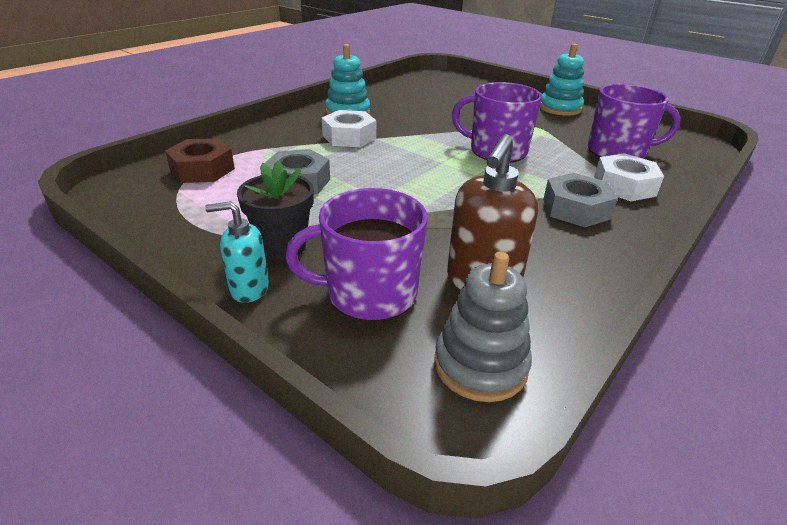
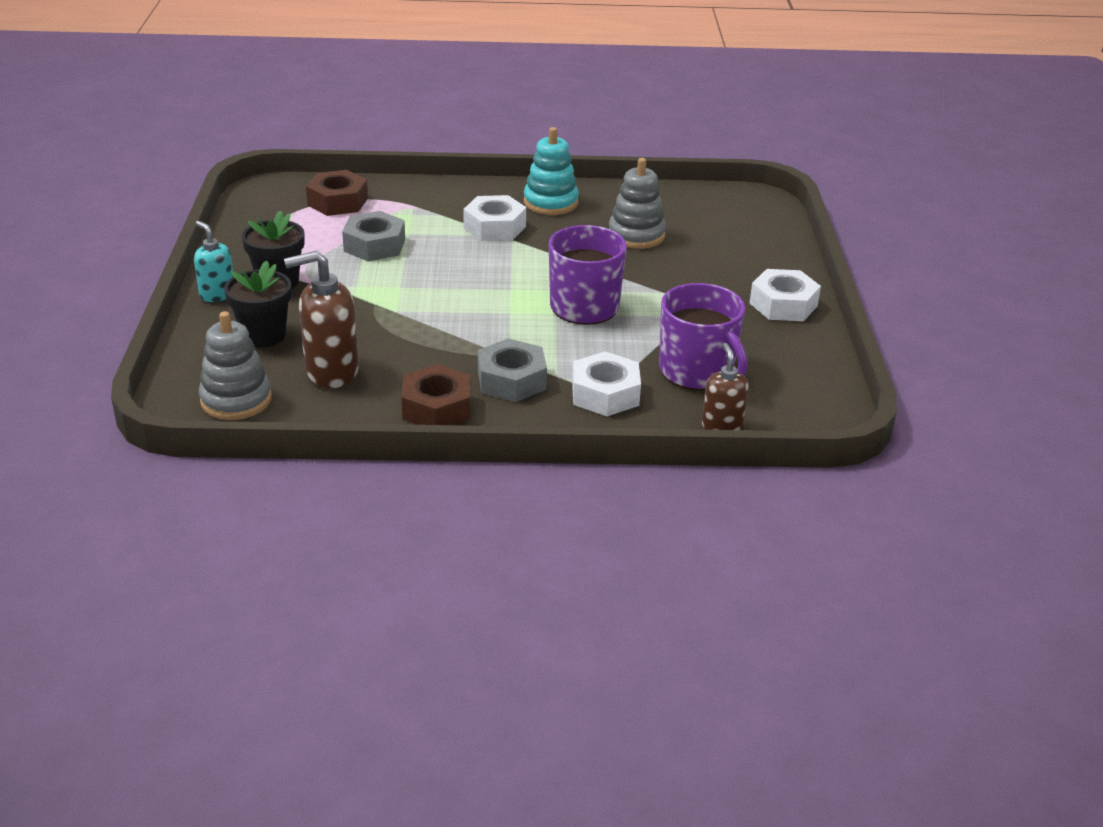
camera: 50 degrees right, 0 degrees up
purple mug [285,188,428,322] -> black flower pot [224,261,291,348]
turquoise stacking toy [540,43,584,116] -> white nut [750,269,821,321]
none -> brown nut [401,364,471,425]
none -> grey stacking toy [609,158,666,249]
none -> brown soap dispenser [702,343,749,430]

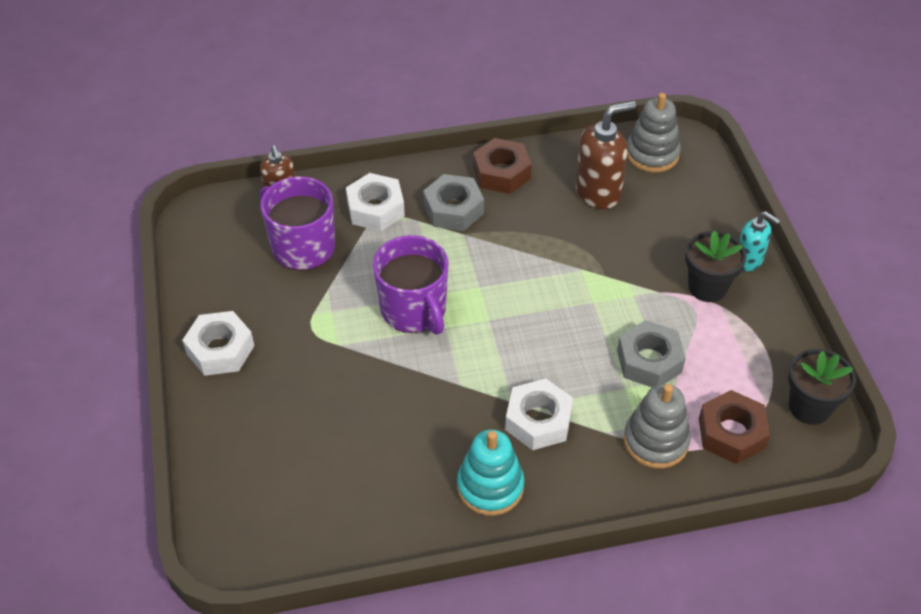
camera: 170 degrees right, 15 degrees up
black flower pot [224,261,291,348] -> black flower pot moved to [788,348,856,425]
grey stacking toy [609,158,666,249] -> grey stacking toy moved to [624,384,691,468]

